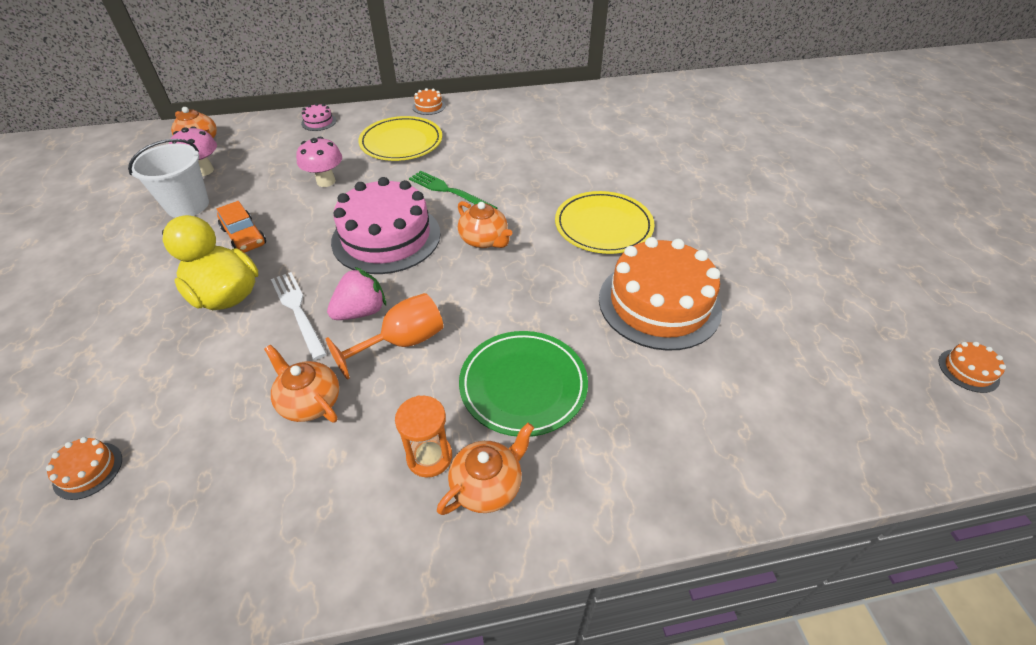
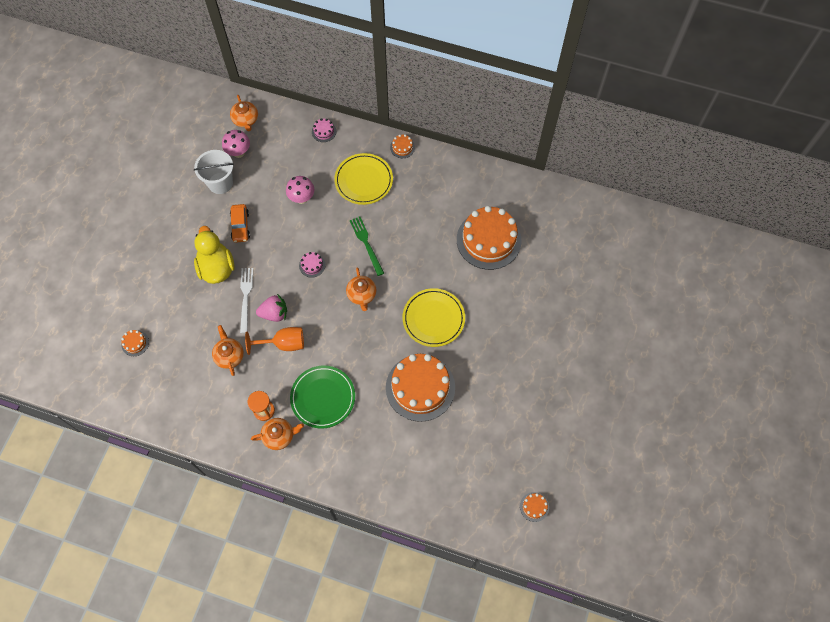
camera: 30 degrees right, 20 degrees up
pink cake [331,177,441,274] -> pink cake [299,252,325,278], size x0.40
none -> orange cake [457,206,521,270]

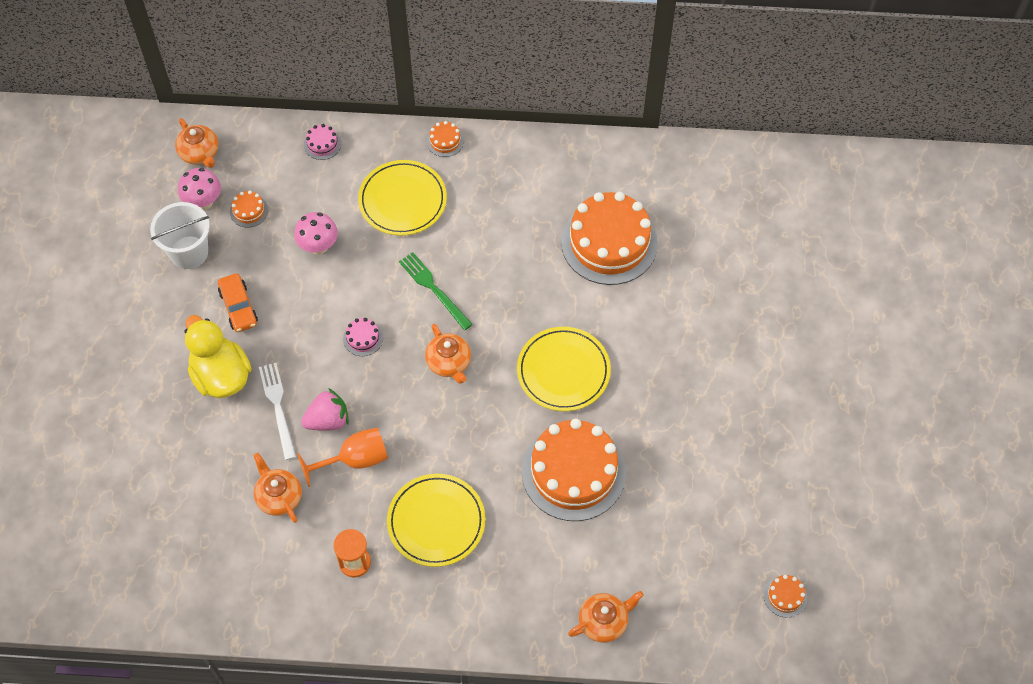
camera: 15 degrees left, 5 degrees down
orange cake [121,330,149,356] -> orange cake moved to [230,191,268,227]
orange teapot [251,418,304,450] -> orange teapot moved to [568,591,644,643]
green plate [290,366,355,429] -> yellow plate [387,474,485,567]

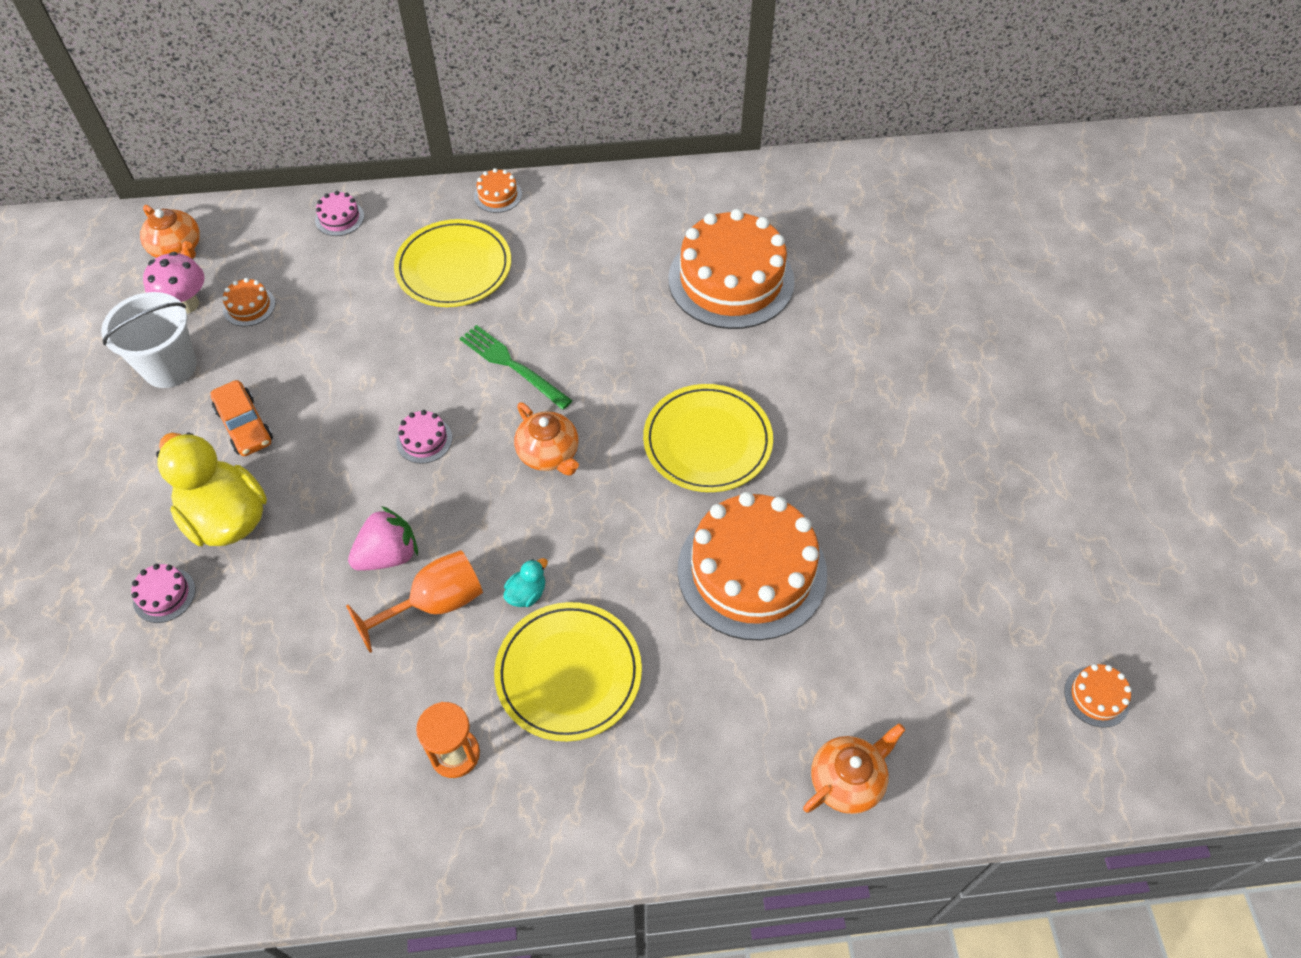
camera: 10 degrees left, 5 degrees down
orange teapot [253,453,302,523] -> none
white fork [259,363,296,460] -> none
pink mushroom [294,212,338,255] -> none
none -> pink cake [131,564,196,623]
none -> turquoise duck [504,558,548,607]

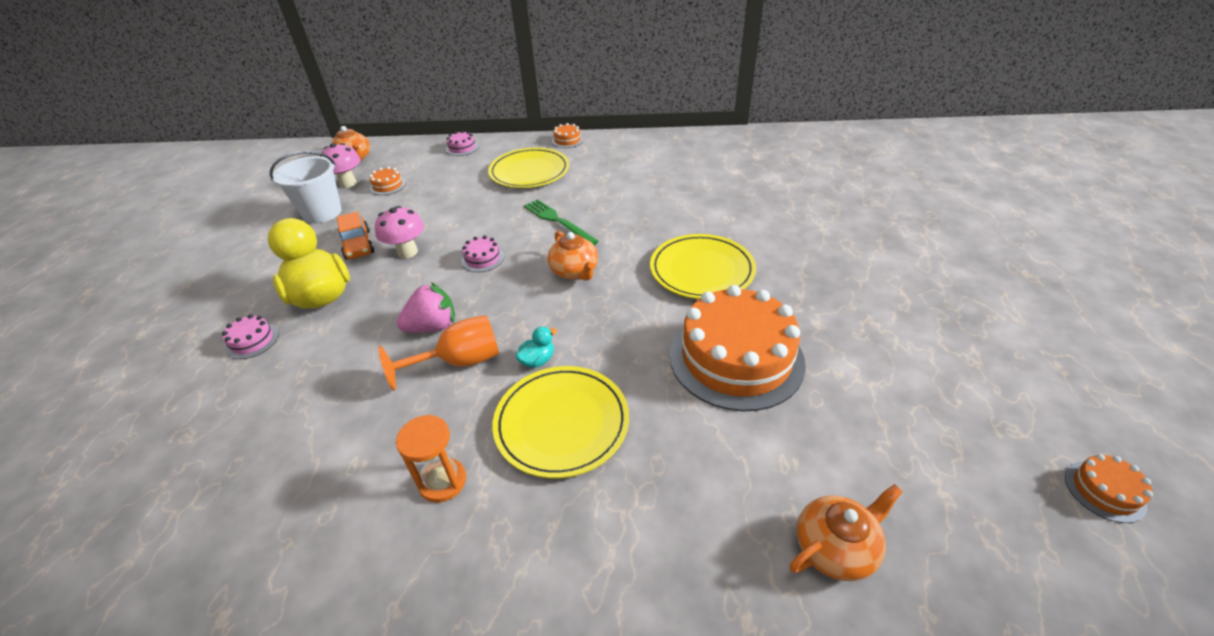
camera: 10 degrees right, 15 degrees down
orange cake [668,209,795,329] -> none
none -> pink mushroom [375,206,424,258]

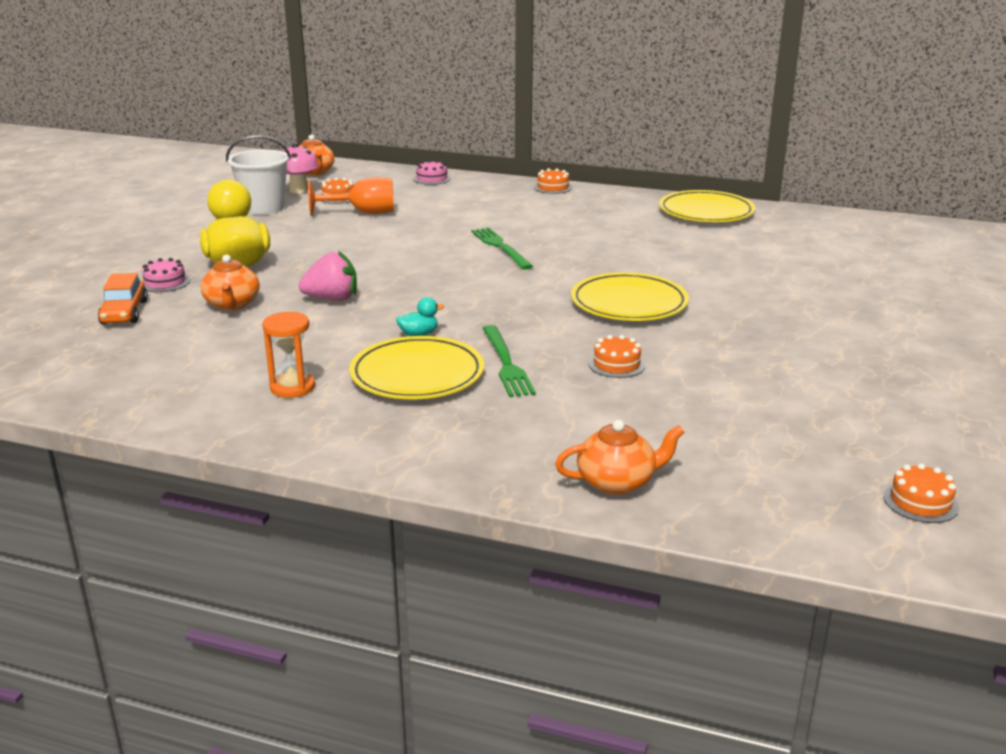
camera: 15 degrees right, 15 degrees down
orange car [337,211,374,260] -> orange car moved to [98,273,148,324]
pink mushroom [375,206,424,258] -> none
orange goblet [378,315,499,391] -> orange goblet moved to [308,177,394,216]
pink cake [461,236,504,272] -> none
yellow plate [488,148,569,188] -> yellow plate moved to [659,190,755,222]
orange teapot [547,231,598,281] -> orange teapot moved to [201,254,260,310]
orange cake [670,285,806,411] -> orange cake [588,335,645,378], size x0.40
none -> green fork [482,325,536,397]

